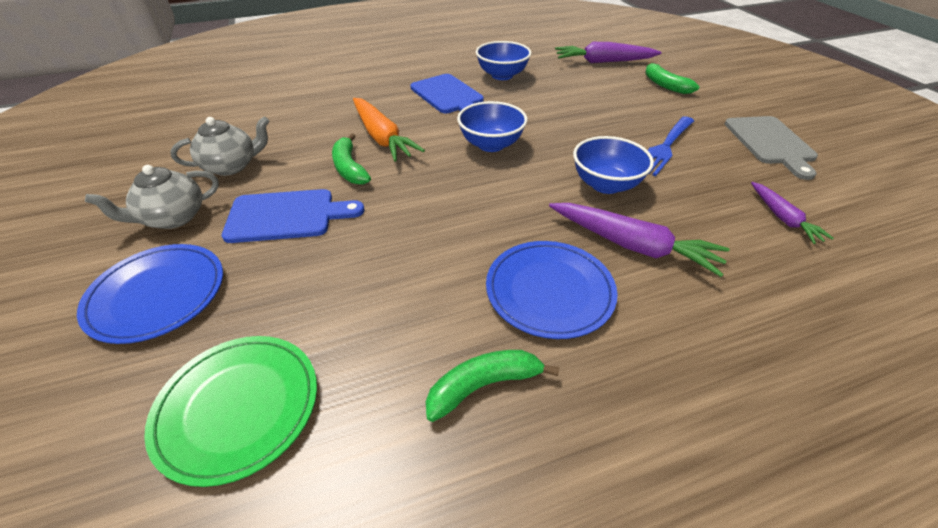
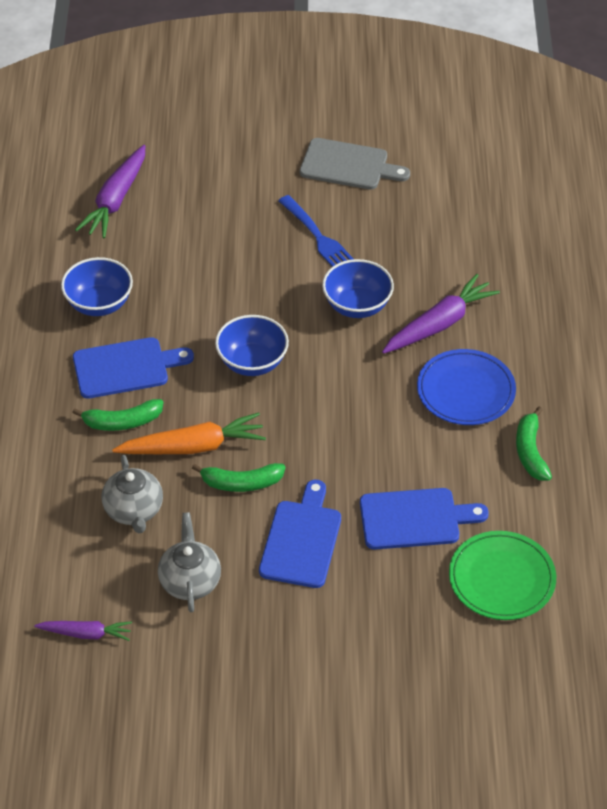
camera: 70 degrees left, 5 degrees up
blue plate [77,244,223,344] -> none
grey teapot [85,165,219,229] -> grey teapot moved to [101,455,163,533]
green banana [645,61,700,94] -> green banana moved to [72,399,164,431]
purple carrot [751,182,834,244] -> purple carrot moved to [34,621,132,641]
none -> blue cutting board [360,488,489,550]

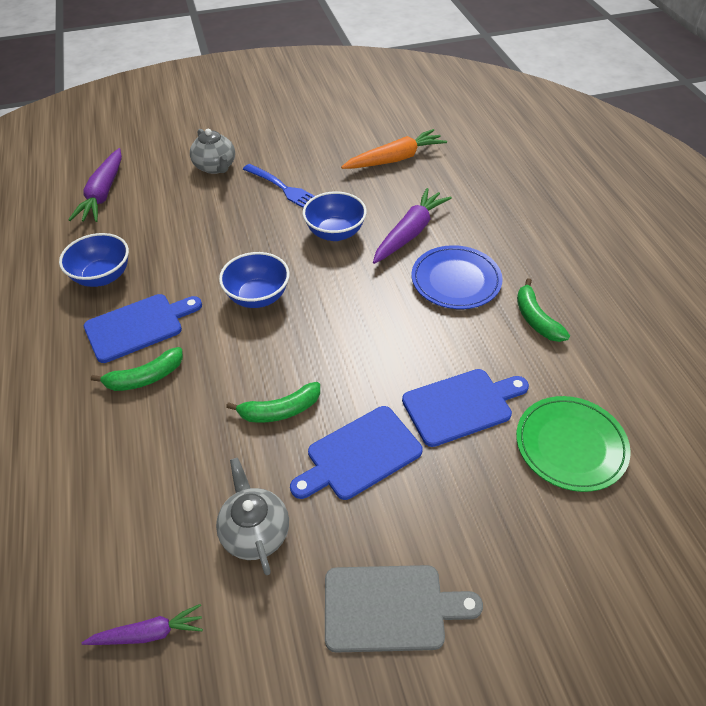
camera: 15 degrees left, 0 degrees up
grey teapot [101,455,163,533] -> grey teapot moved to [190,129,235,174]
orange carrot [112,412,266,454] -> orange carrot moved to [341,129,447,169]
blue cutting board [259,480,341,588] -> blue cutting board turned 120 degrees counterclockwise [290,406,423,500]
grey cutting board [300,138,410,190] -> grey cutting board moved to [325,565,483,653]

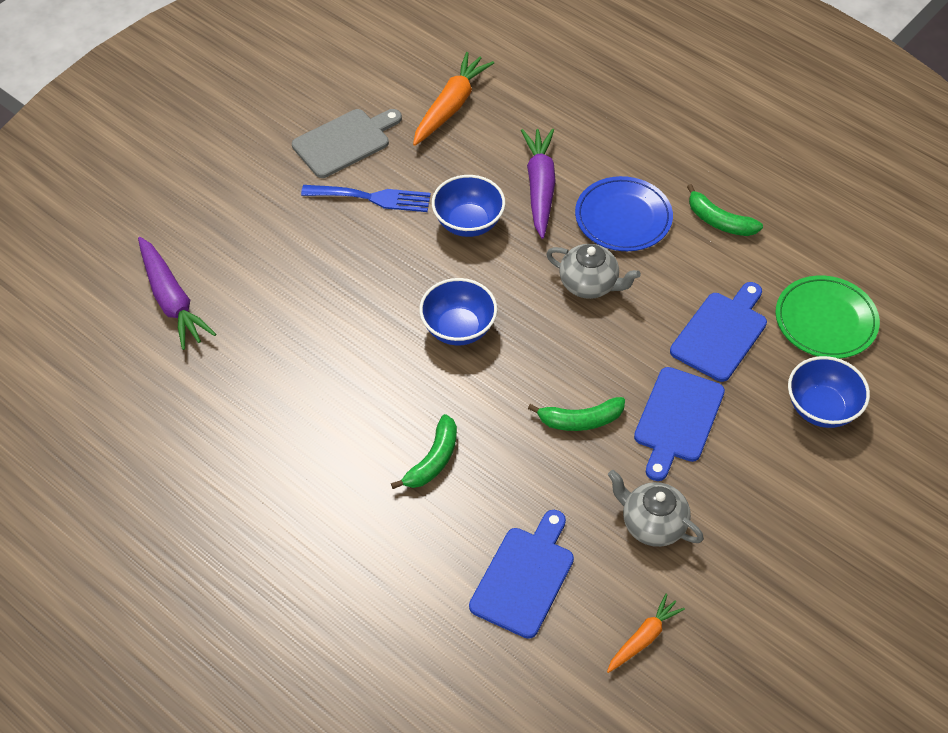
camera: 35 degrees left, 5 degrees up
blue bowl [59,233,129,287] -> blue bowl moved to [788,356,870,428]
purple carrot [82,604,203,645] -> orange carrot [607,594,685,673]
blue cutting board [84,294,202,363] -> blue cutting board moved to [469,510,574,639]
grey teapot [190,129,235,174] -> grey teapot moved to [546,244,641,299]
green banana [226,382,320,423] -> green banana turned 45 degrees clockwise [528,397,625,431]
grey cutting board [325,565,483,653] -> grey cutting board moved to [292,109,402,178]

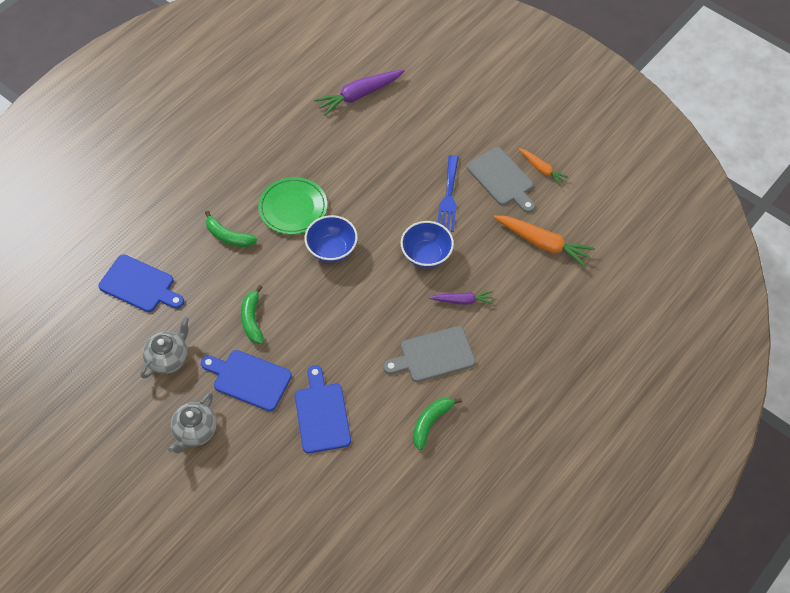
camera: 90 degrees right, 5 degrees up
purple carrot [521,129,556,239] -> purple carrot [429,291,493,305], size x0.59
grey teapot [546,244,641,299] -> grey teapot moved to [168,393,217,453]
blue plate [575,176,673,251] -> grey cutting board [383,326,476,382]
orange carrot [607,594,685,673] -> orange carrot moved to [518,148,569,186]
blue cutting board [670,282,767,382] -> blue cutting board turned 135 degrees counterclockwise [295,365,351,453]
green plate [776,275,880,359] -> green plate moved to [258,177,327,234]
blue bowl [788,356,870,428] -> none

